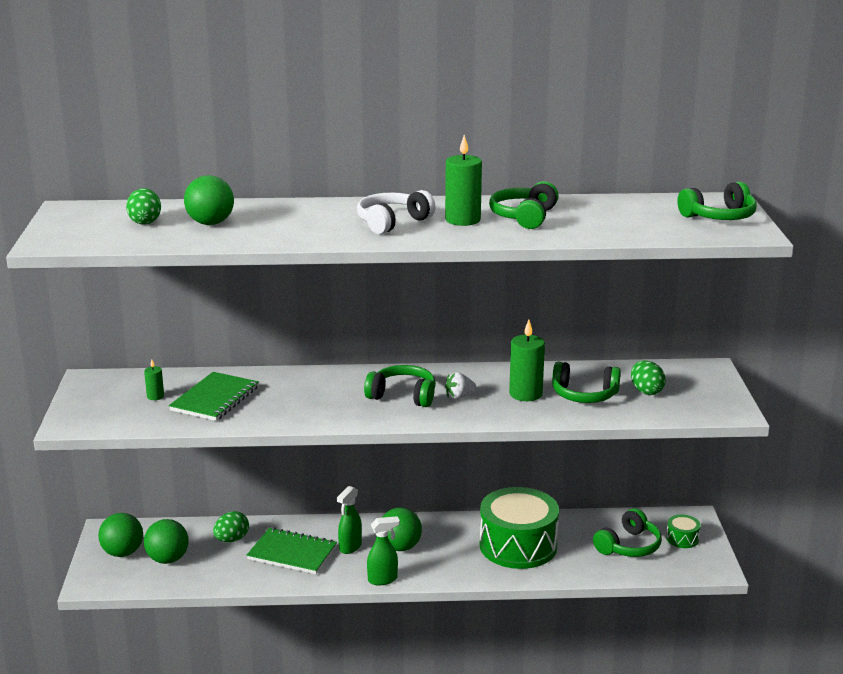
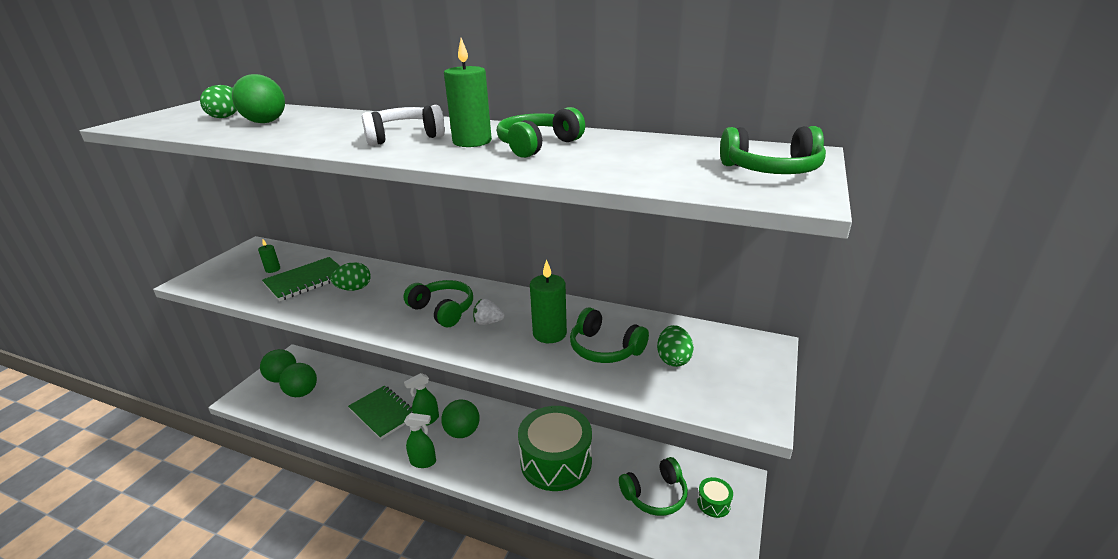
camera: 25 degrees right, 5 degrees up
green egg [213,511,249,542] -> green egg moved to [331,262,371,291]

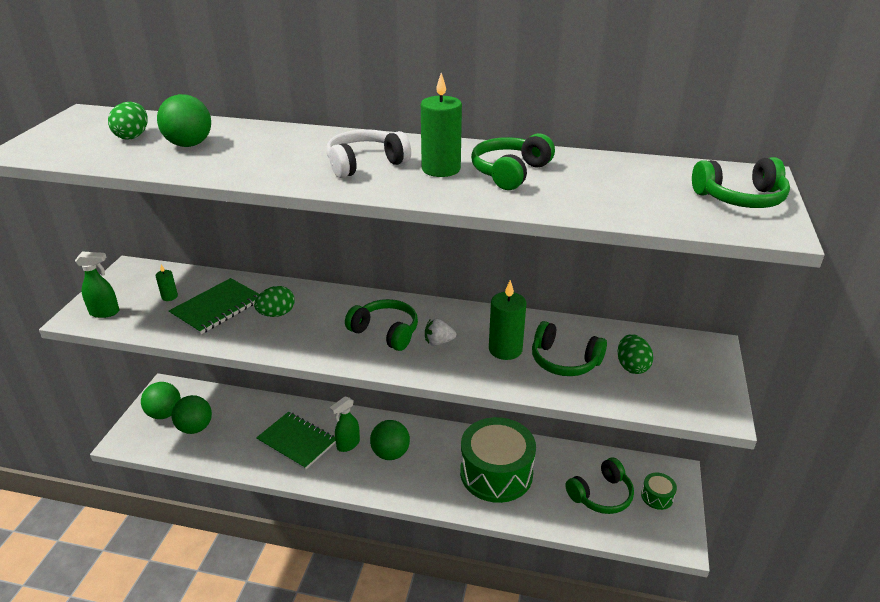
camera: 10 degrees left, 5 degrees up
green spray bottle [404,413,436,468] -> green spray bottle moved to [75,251,120,318]

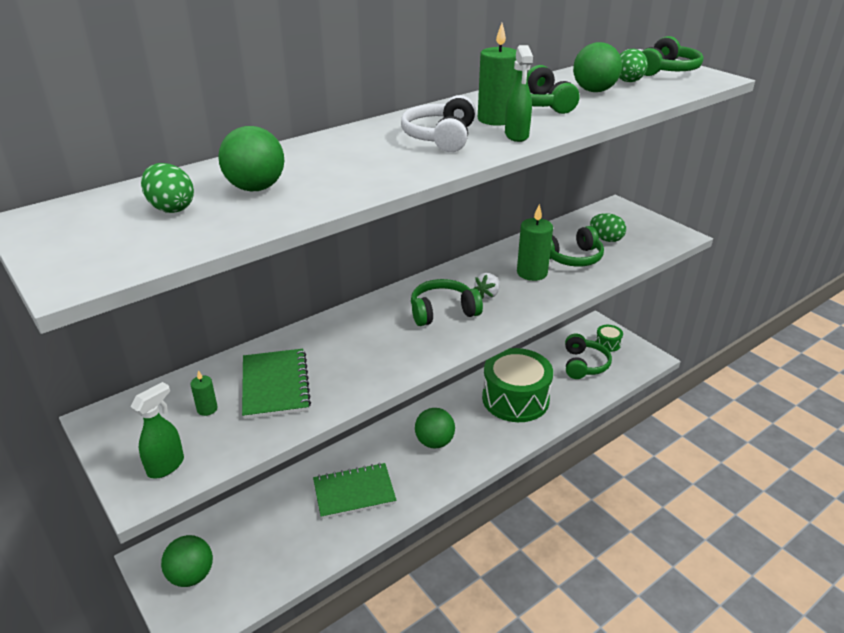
camera: 50 degrees left, 0 degrees up
green ball [171,395,212,434] -> green ball moved to [573,42,622,92]
green egg [254,286,295,317] -> green egg moved to [619,49,648,82]
green spray bottle [330,396,360,452] -> green spray bottle moved to [505,45,533,142]

